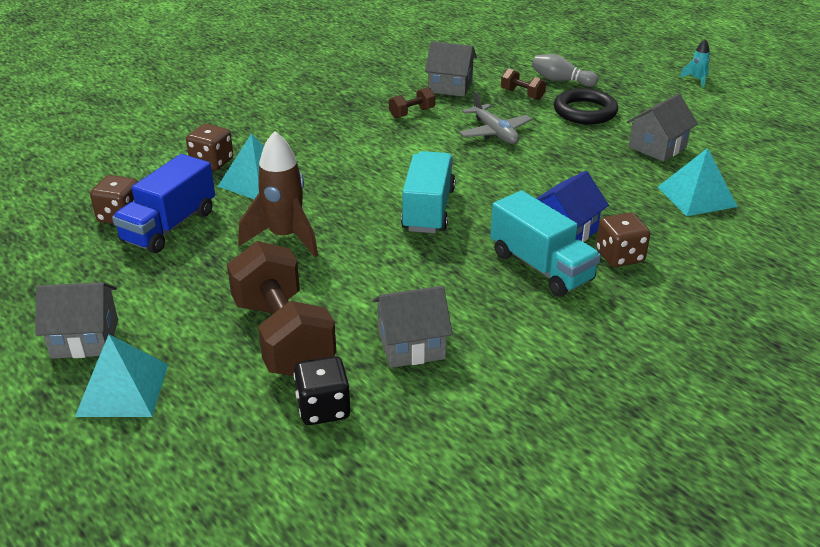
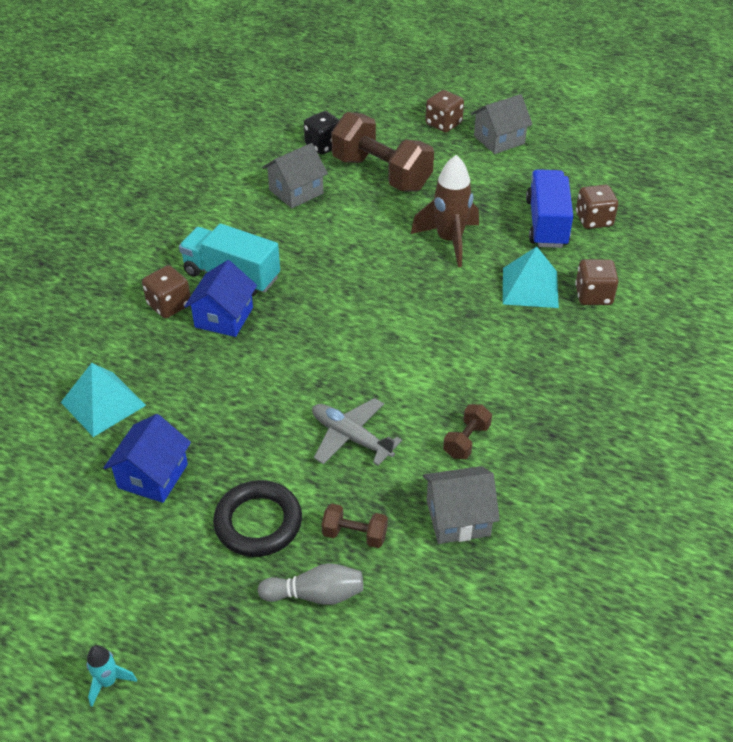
camera: 155 degrees right, 10 degrees up
turquoise pyramid [75,335,168,417] -> brown dice [425,90,464,132]
turquoise truck [401,151,455,233] -> none
grey house [626,93,698,162] -> blue house [104,414,191,503]

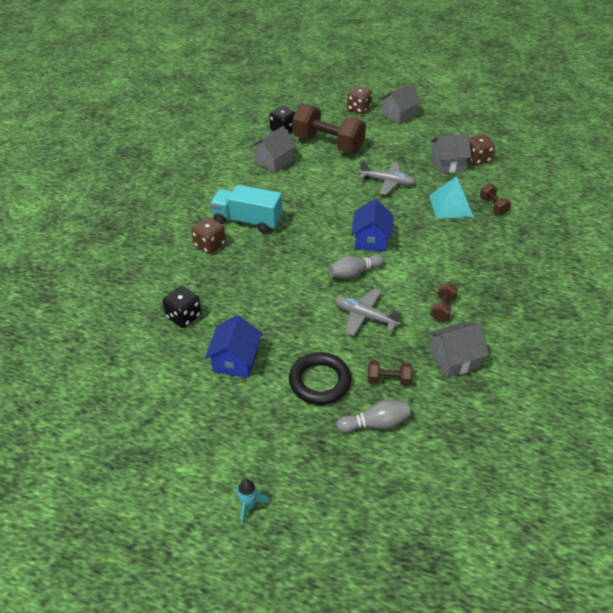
camera: 10 degrees left, 0 degrees up
turquoise pyramid [61,363,146,437] -> black dice [162,286,202,328]
blue house [184,260,257,337] -> blue house moved to [352,199,394,252]
brown rocket [411,155,479,267] -> grey plane [359,161,416,195]
blue truck [526,169,573,248] -> grey house [430,134,472,174]
brown dice [575,259,619,305] -> brown dumbbell [480,184,511,215]
none -> grey bowling pin [329,254,384,279]

